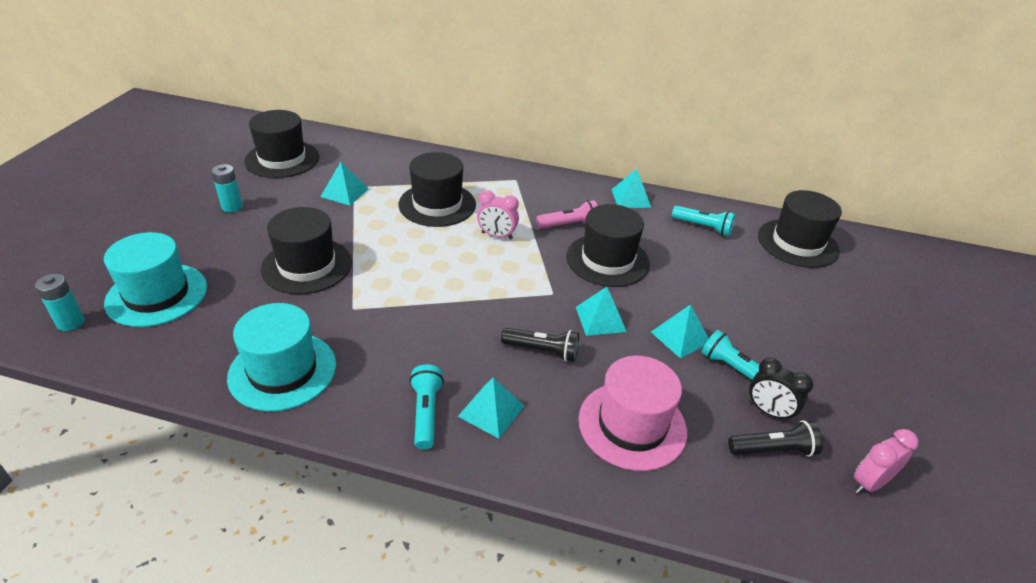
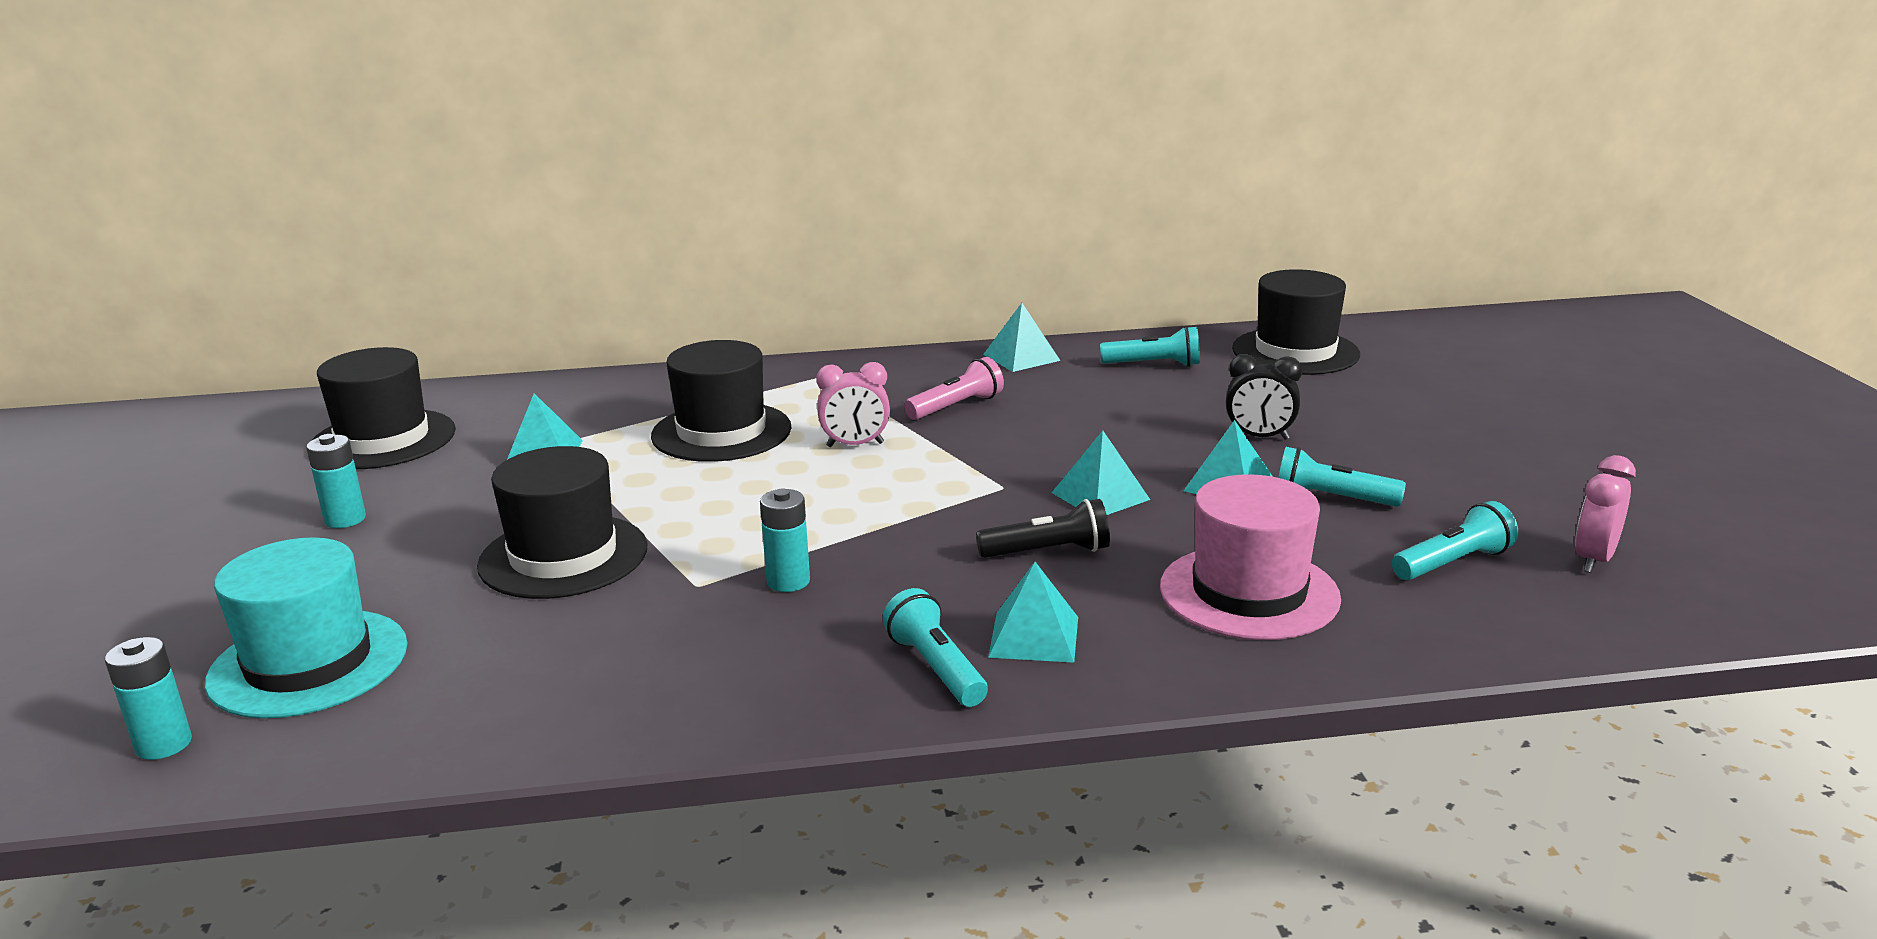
camera: 20 degrees left, 15 degrees down
turquoise hat [227,303,336,411] -> none
black hat [566,204,650,287] -> none
black flashlight [728,420,823,457] -> turquoise flashlight [1392,501,1518,580]
black clock [749,358,813,422] -> black clock moved to [1226,354,1302,440]
none -> turquoise battery [760,489,810,592]

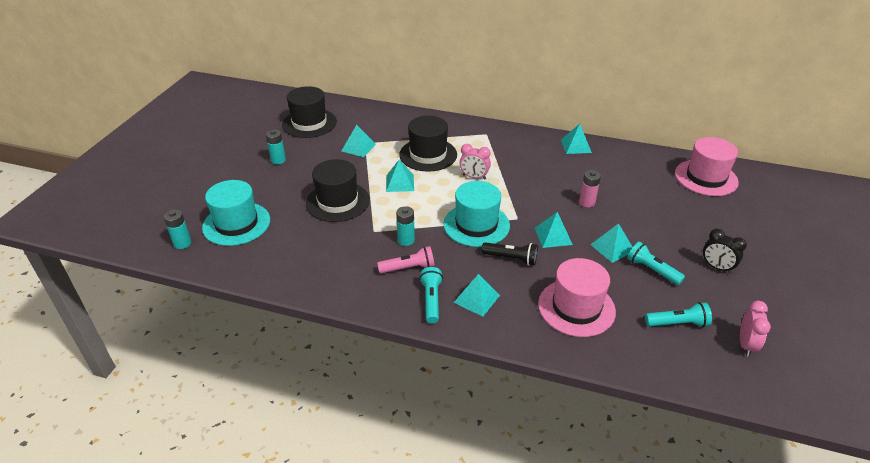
camera: 25 degrees right, 15 degrees up
pink flashlight [904,357,1004,420] -> pink flashlight moved to [377,246,435,274]
turquoise flashlight [1100,326,1200,367] -> none
black clock [1226,354,1302,440] -> black clock moved to [703,229,747,274]
black hat [1232,269,1360,375] -> pink hat [675,137,739,196]
pink clock [1575,455,1636,573] -> pink clock turned 135 degrees clockwise [740,300,771,357]
none -> turquoise pyramid [386,160,414,192]
none -> turquoise hat [443,181,510,247]
none -> pink battery [579,170,601,207]

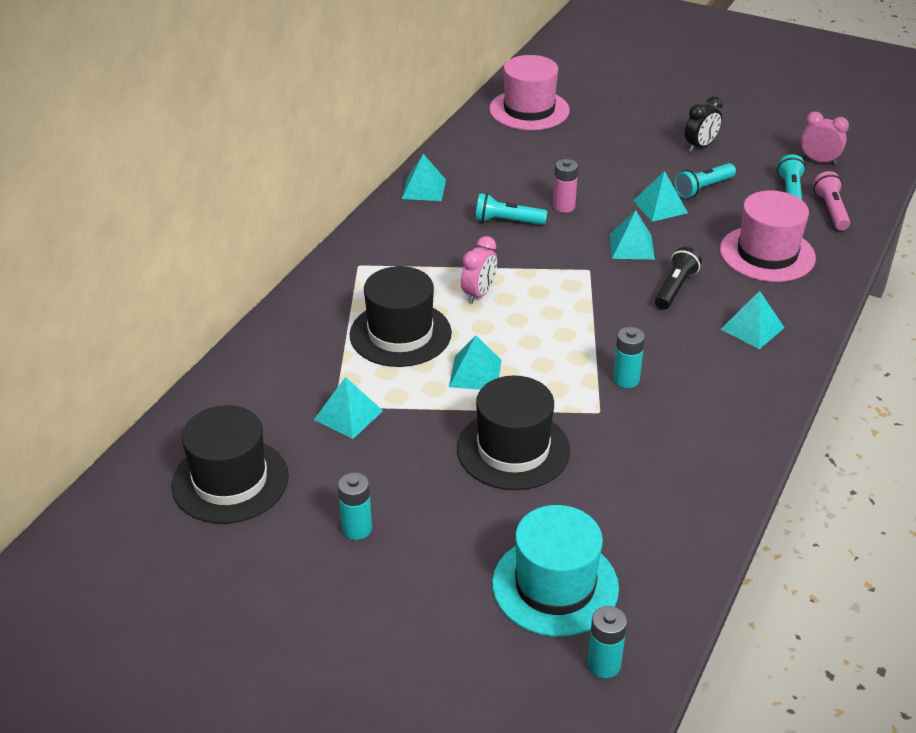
camera: 80 degrees left, 0 degrees up
pink flashlight [377,246,435,274] -> pink flashlight moved to [813,171,850,231]
turquoise flashlight [419,267,443,323] -> turquoise flashlight moved to [475,193,547,225]
turquoise hat [443,181,510,247] -> none

